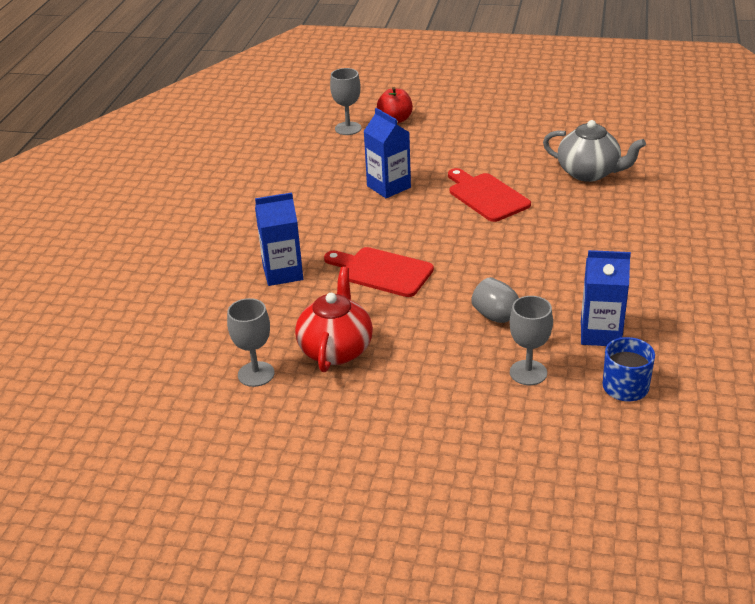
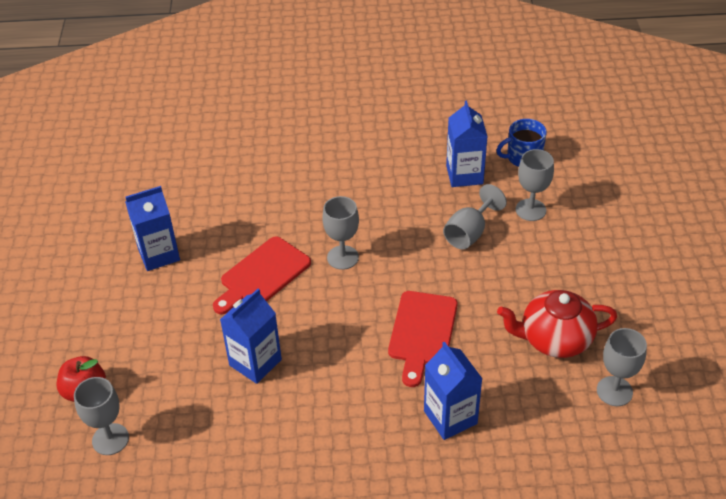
camera: 105 degrees left, 10 degrees up
grey teapot [543,120,646,182] -> none
none -> blue carton [125,186,180,271]
none -> grey goblet [322,196,359,270]

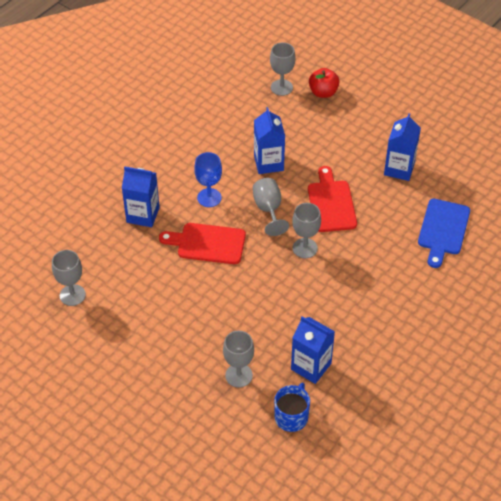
camera: 130 degrees right, 5 degrees up
red cutting board [388,291,457,387] -> red cutting board turned 45 degrees counterclockwise [159,223,246,264]
grey goblet [443,184,507,249] -> grey goblet moved to [253,178,289,236]
red teapot [497,290,617,358] -> none
none -> blue goblet [194,152,222,207]
none -> blue cutting board [418,199,470,268]

